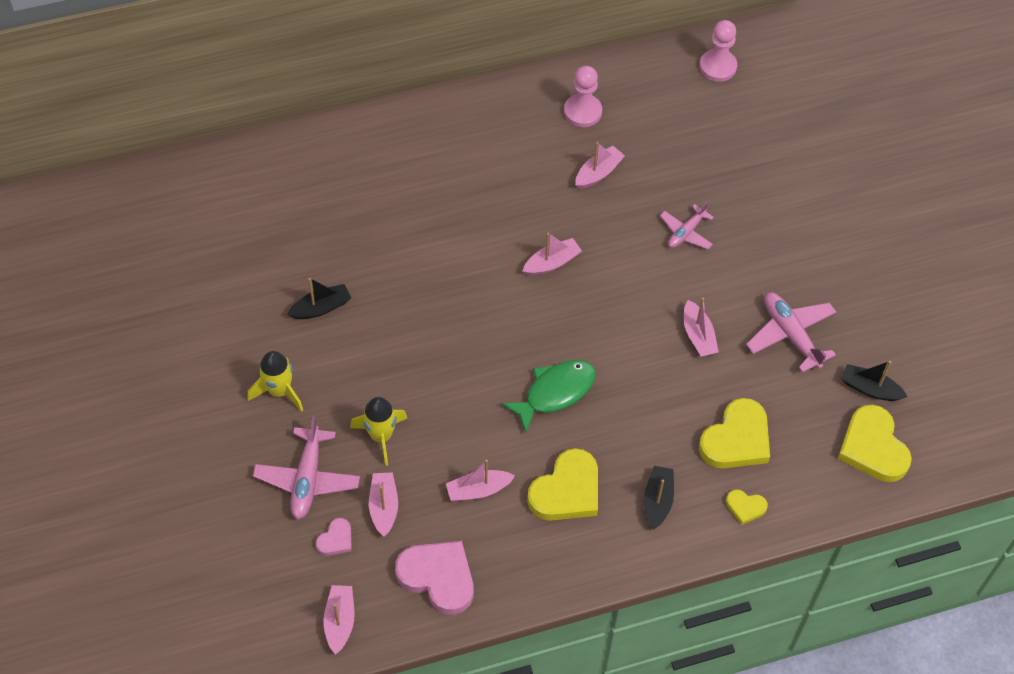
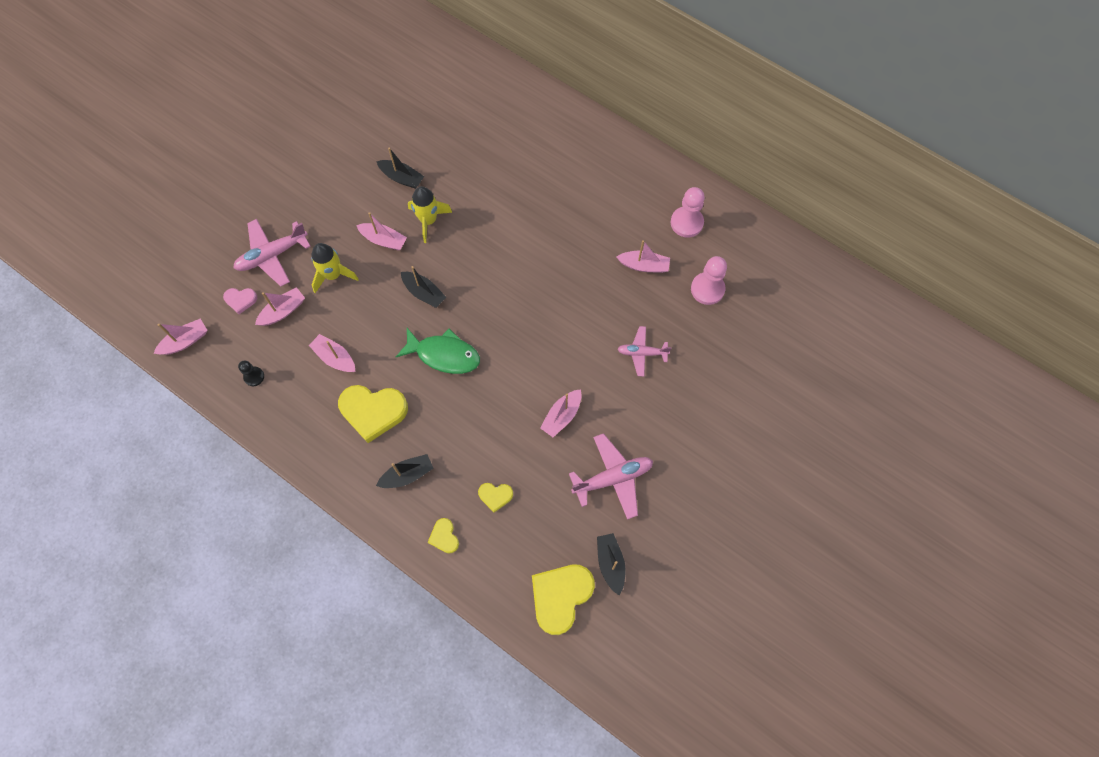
camera: 55 degrees right, 10 degrees up
yellow rocket [248,351,303,412] -> yellow rocket moved to [408,186,453,243]
pink heart [395,541,474,615] -> black pawn [238,361,264,386]
pink boat [523,233,582,276] -> pink boat moved to [356,212,407,250]
pink pawn [699,20,737,82] -> pink pawn moved to [691,256,727,305]
yellow heart [699,398,770,469] -> yellow heart [478,483,513,513], size x0.50
pink plane [746,292,836,373] -> pink plane turned 45 degrees clockwise [569,433,653,520]
none -> black boat [401,266,446,308]

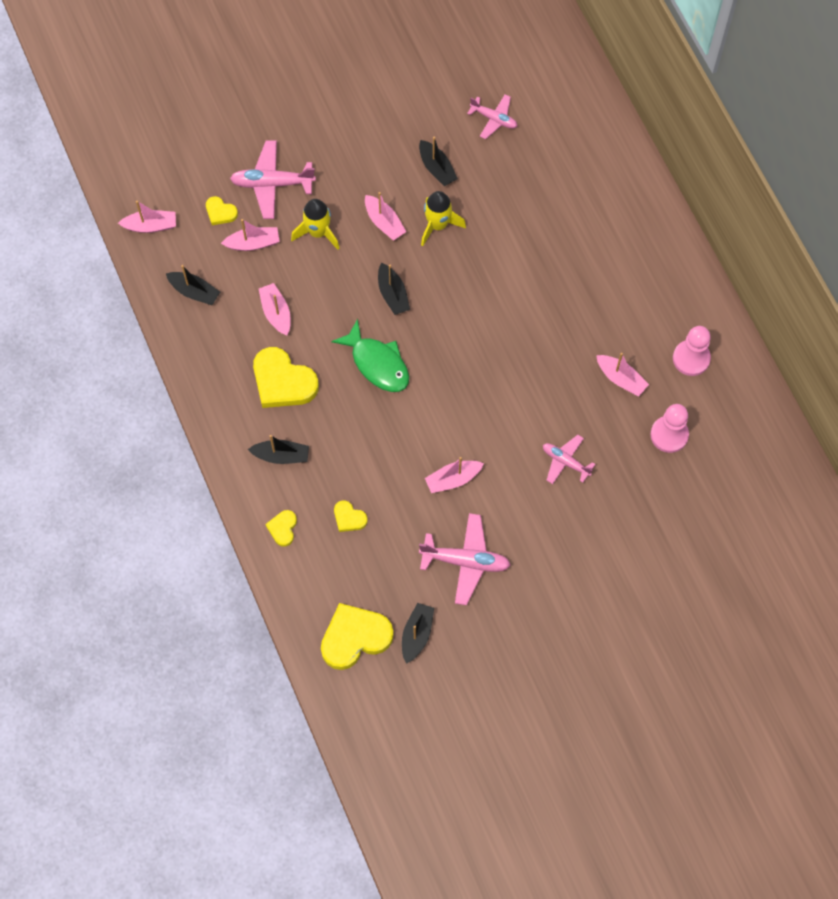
camera: 30 degrees right, 0 degrees up
pink heart [223,288,257,314] -> yellow heart [206,196,238,225]
black pawn [238,361,264,386] -> black boat [166,265,220,305]
none -> pink plane [467,94,518,139]

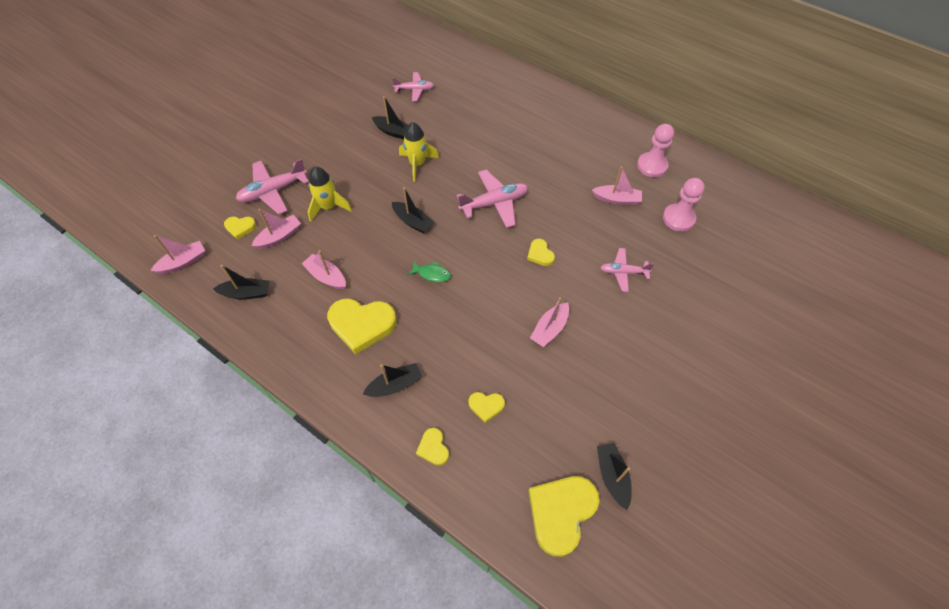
camera: 30 degrees left, 10 degrees down
green fish [331,319,409,392] -> green fish [407,261,451,282], size x0.53
pink boat [365,192,406,241] -> none
pink plane [419,513,511,605] -> pink plane moved to [456,169,528,228]
none -> yellow heart [527,239,555,266]

